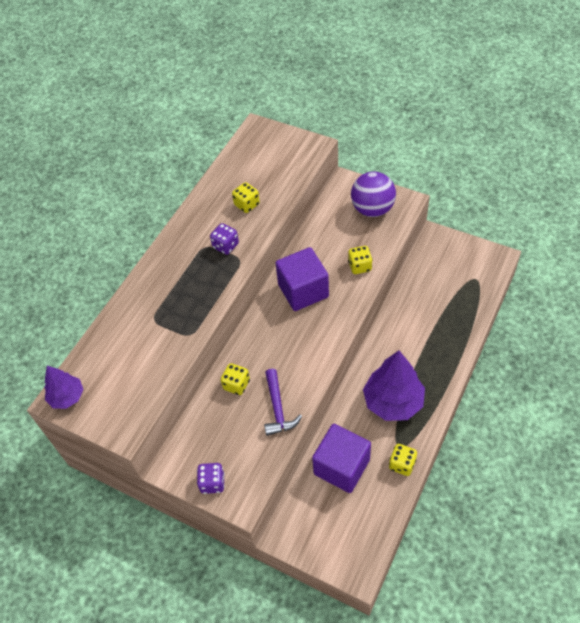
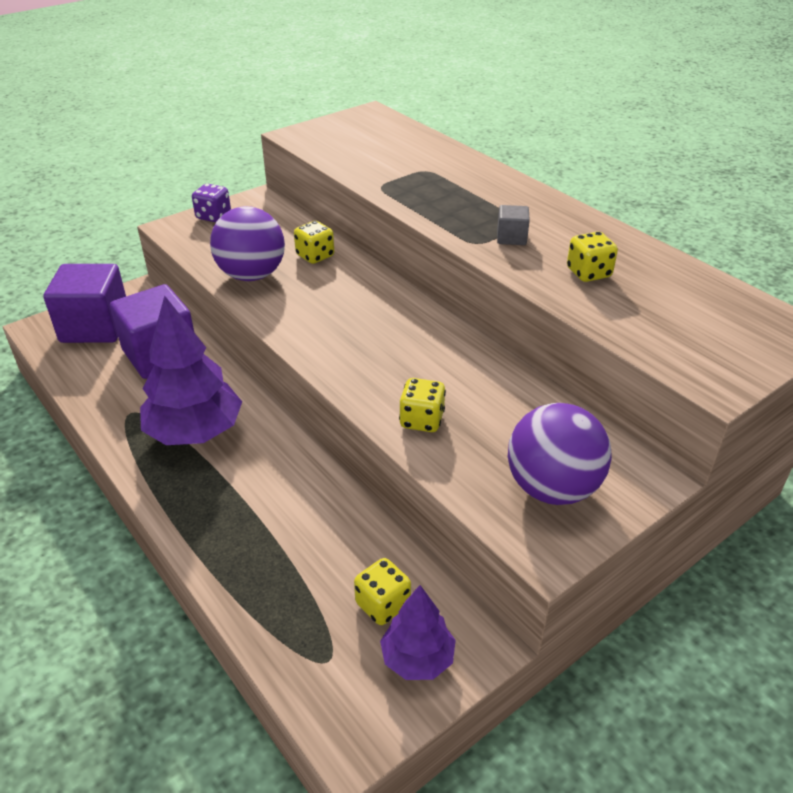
camera: 110 degrees right, 15 degrees down
purple tree [44,366,84,409] -> purple tree moved to [380,585,456,680]
purple dice [210,223,239,255] -> grey cube [497,205,530,245]
purple hammer [264,369,302,436] -> purple ball [210,206,285,281]
purple cube [276,247,329,311] -> purple cube moved to [43,264,126,343]
yellow dice [389,444,417,476] -> yellow dice moved to [354,558,411,625]

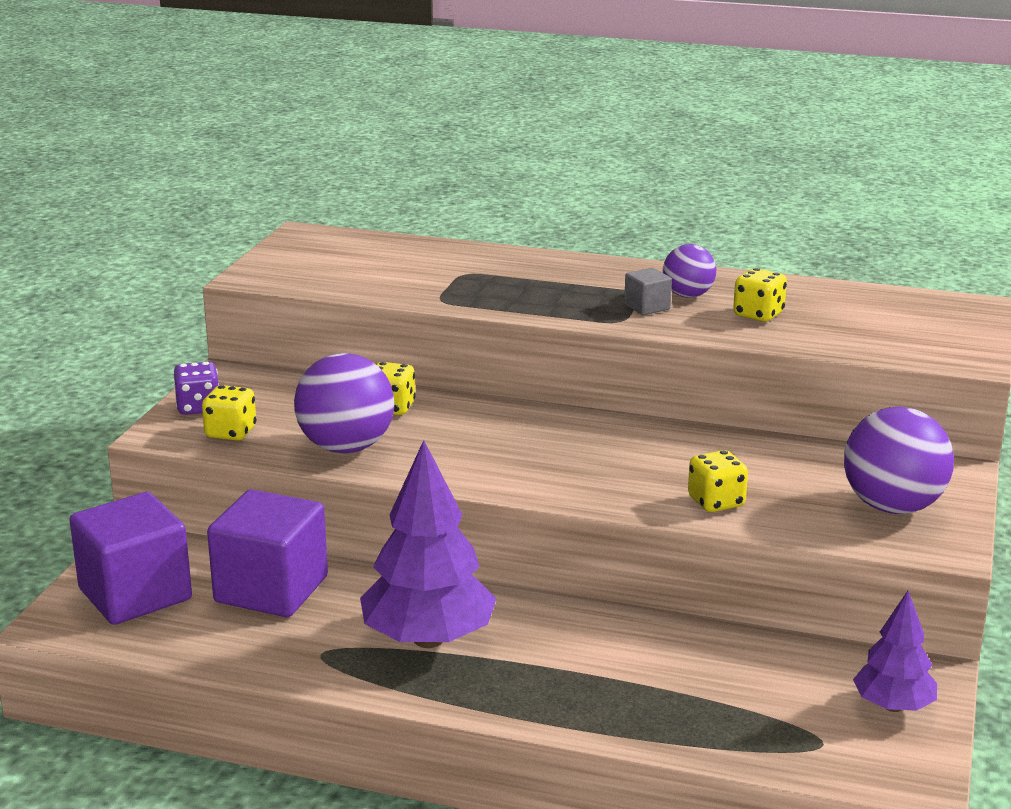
camera: 35 degrees left, 15 degrees down
yellow dice [354,558,411,625] -> yellow dice moved to [202,385,256,440]
none -> purple ball [663,244,716,298]

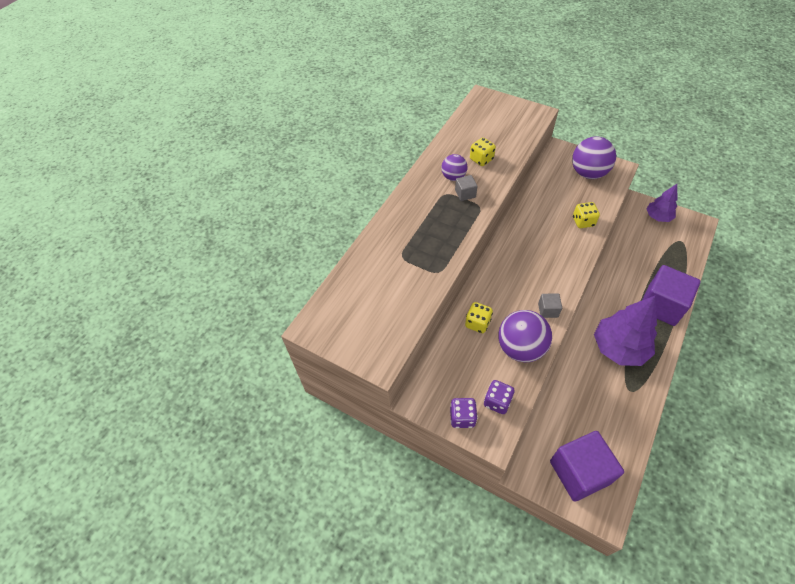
camera: 75 degrees left, 30 degrees up
yellow dice [202,385,256,440] -> purple dice [484,380,515,414]
purple cube [207,489,328,617] -> purple cube moved to [642,265,701,326]
none -> grey cube [538,293,562,318]

